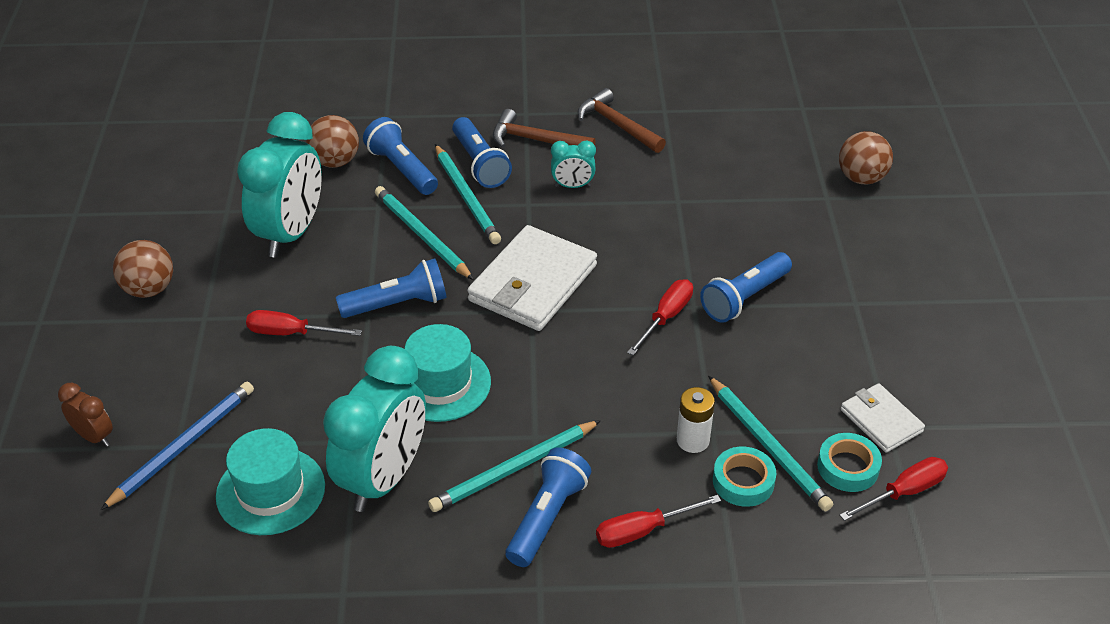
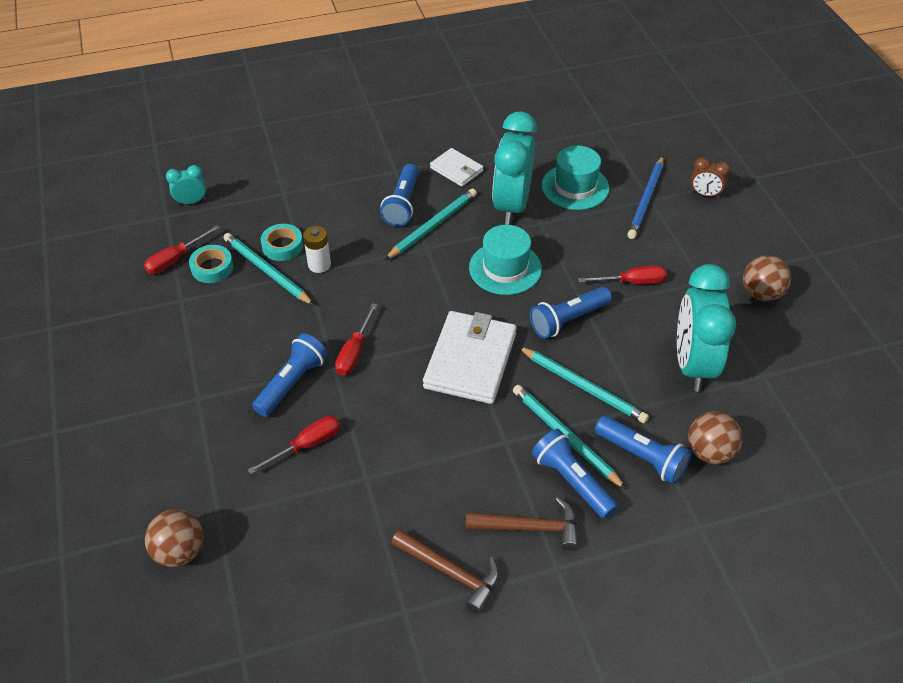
camera: 165 degrees right, 5 degrees up
turquoise clock [551,141,596,188] -> turquoise clock moved to [166,165,206,205]
red screwdriver [596,495,721,548] -> red screwdriver moved to [248,416,340,474]
white wallet [841,383,925,453] -> white wallet moved to [430,148,483,187]

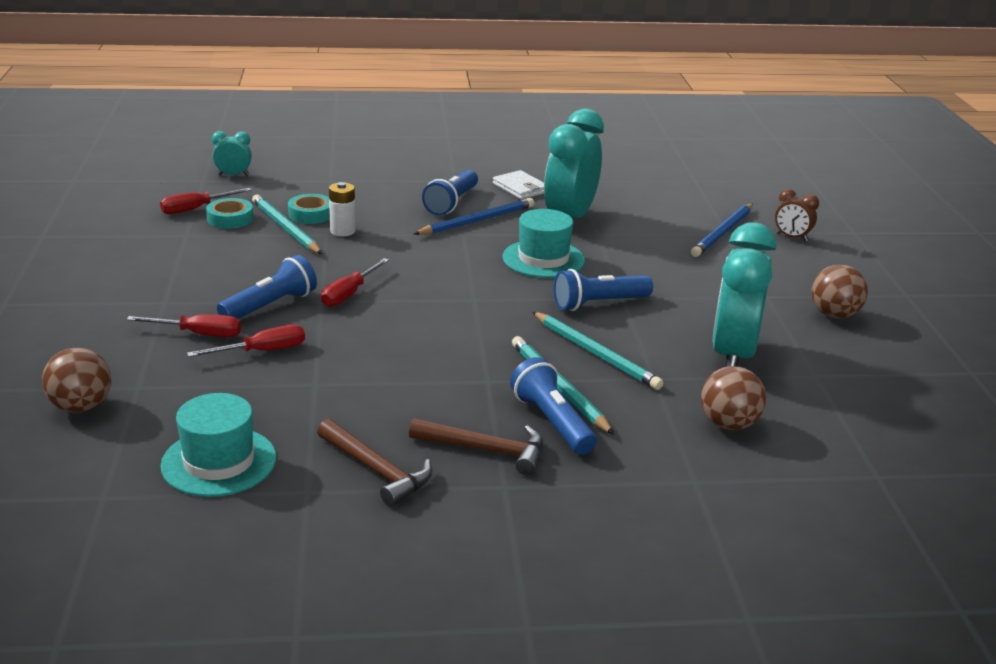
camera: 10 degrees right, 20 degrees down
turquoise pencil [385,188,477,260] -> blue pencil [414,198,534,235]
white wallet [423,311,517,404] -> none
turquoise hat [542,146,609,210] -> turquoise hat moved to [160,393,276,497]
red screwdriver [578,265,667,284] -> red screwdriver moved to [127,314,241,337]
blue flashlight [595,416,692,484] -> none

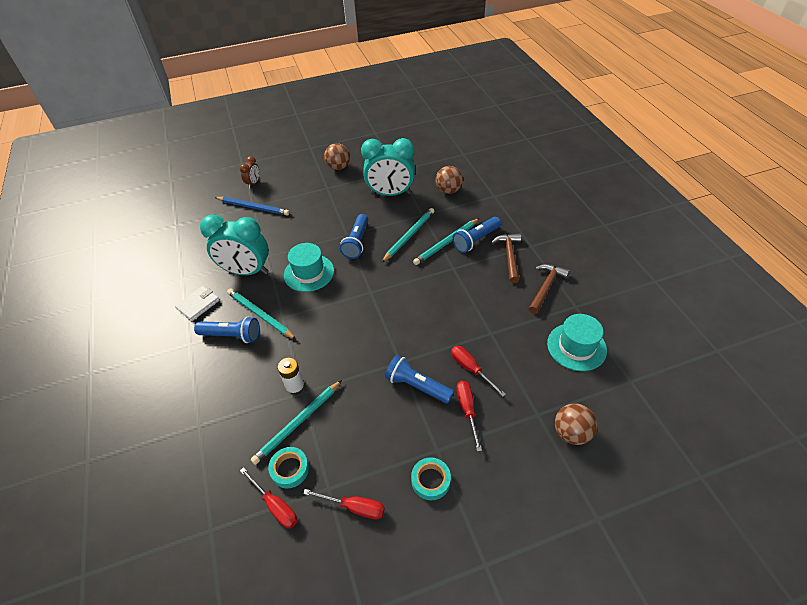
camera: 100 degrees left, 20 degrees up
turquoise clock [212,131,252,176] -> none
turquoise tape [288,194,330,224] -> turquoise tape moved to [411,457,451,500]
red screwdriver [321,258,389,307] -> red screwdriver moved to [303,489,385,519]
blue pencil [414,198,534,235] -> turquoise pencil [227,289,296,339]
blue flashlight [553,269,653,311] -> blue flashlight turned 45 degrees clockwise [340,214,368,259]

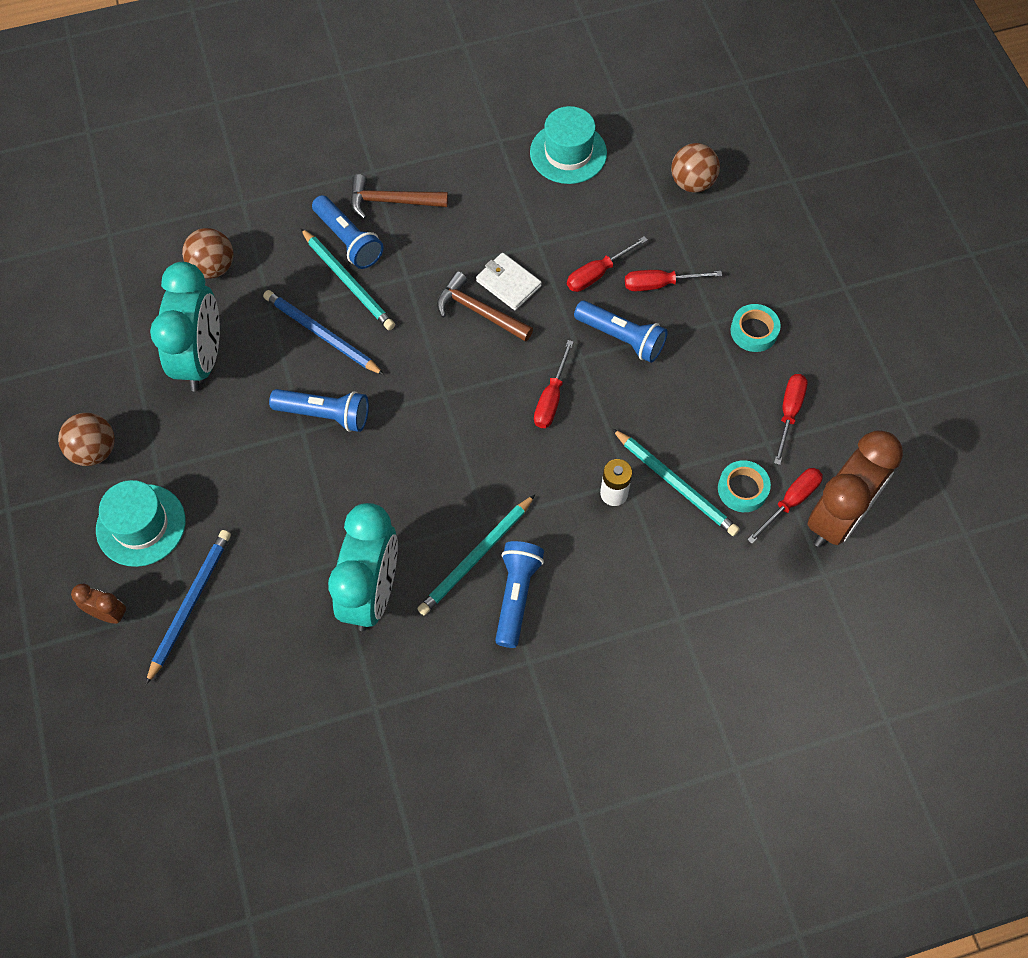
camera: 90 degrees left, 15 degrees up
white wallet [175,286,220,321] -> white wallet moved to [476,253,542,310]
turquoise hat [284,243,334,292] -> turquoise hat moved to [96,480,186,567]
turquoise pencil [381,208,434,263] -> blue pencil [263,290,385,375]
blue flashlight [385,355,454,404] -> blue flashlight turned 90 degrees counterclockwise [574,301,668,363]
brown hammer [528,264,570,314] -> brown hammer moved to [437,271,533,342]
none -> red screwdriver [534,340,574,428]
none -> brown clock [807,430,903,547]

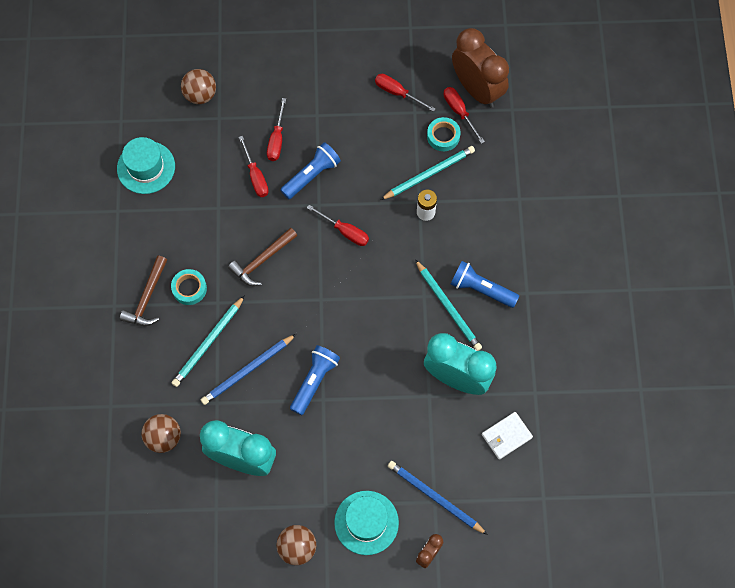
camera: 75 degrees left, 5 degrees up
turquoise pencil [301,228,395,330] -> turquoise pencil turned 150 degrees clockwise [172,295,245,387]
blue flashlight [312,195,384,269] -> none
white wallet [476,253,542,310] -> white wallet moved to [482,412,533,460]
turquoise tape [730,304,781,352] -> turquoise tape moved to [171,269,207,305]

